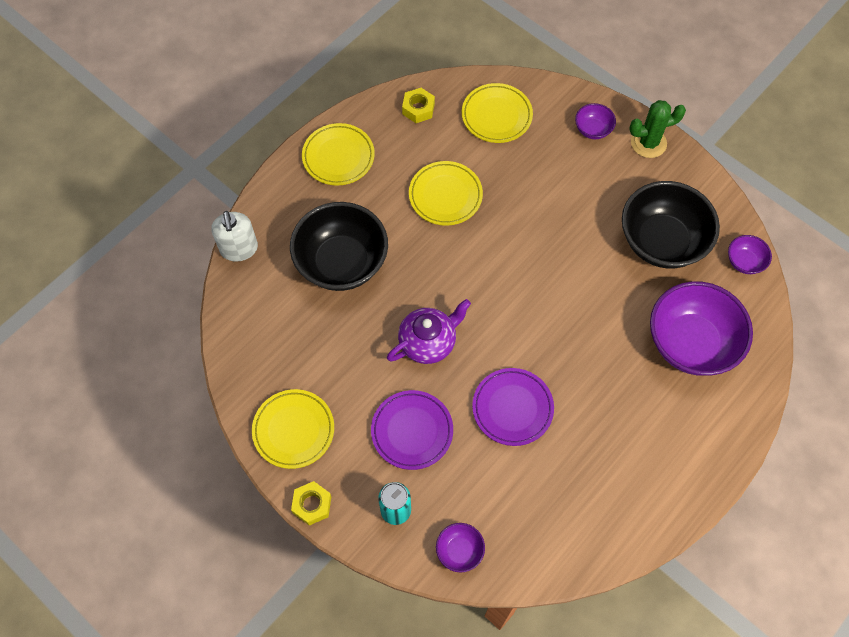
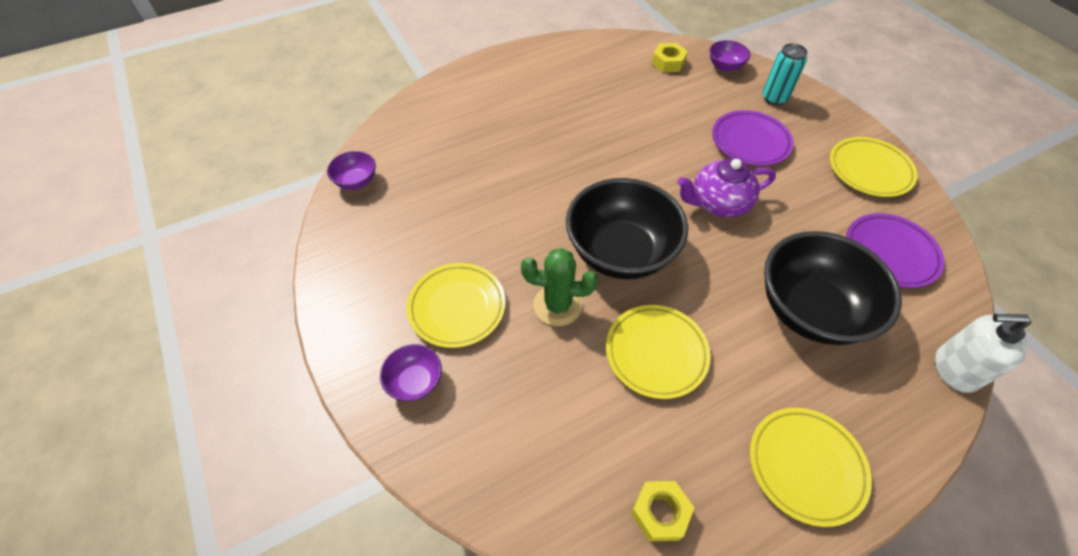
camera: 160 degrees left, 10 degrees down
white soap dispenser [211,211,258,262] -> white soap dispenser turned 90 degrees counterclockwise [935,314,1031,393]
yellow nut [291,481,331,526] -> yellow nut moved to [652,43,688,73]
yellow plate [462,83,533,143] -> yellow plate moved to [407,263,506,348]
purple plate [472,368,554,446] -> purple plate moved to [846,213,945,288]
black bowl [622,181,720,268] -> black bowl moved to [566,178,688,279]
green cactus [629,100,686,158] -> green cactus moved to [521,248,598,326]
purple bowl [650,281,753,376] -> none

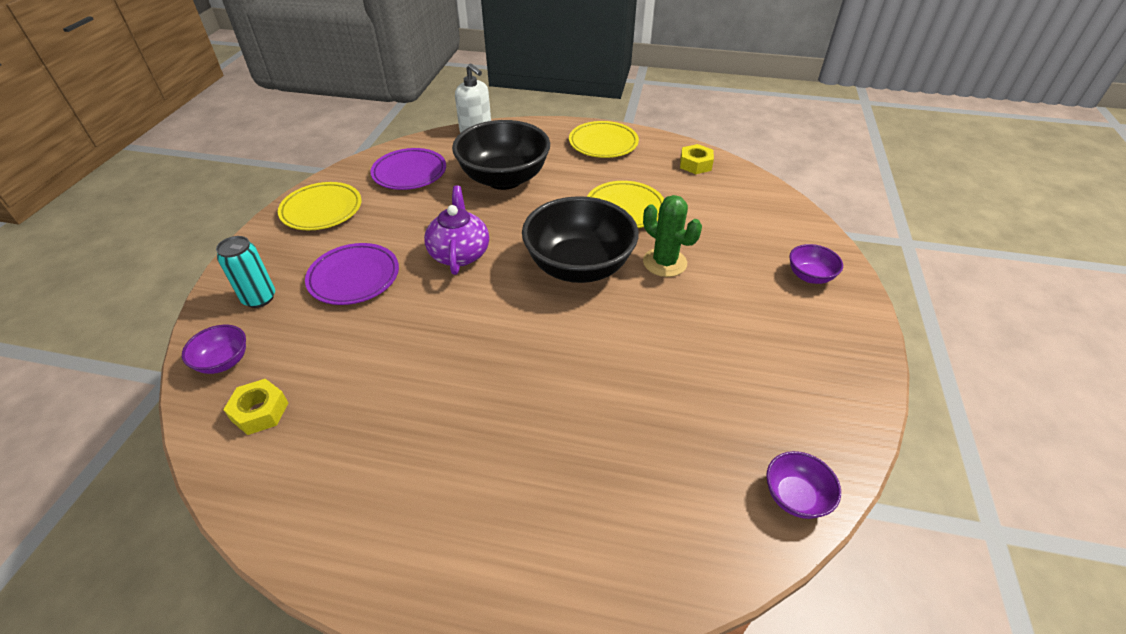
camera: 140 degrees left, 10 degrees down
yellow plate [407,263,506,348] -> none
purple teapot [677,159,776,218] -> purple teapot turned 120 degrees counterclockwise [424,186,489,275]

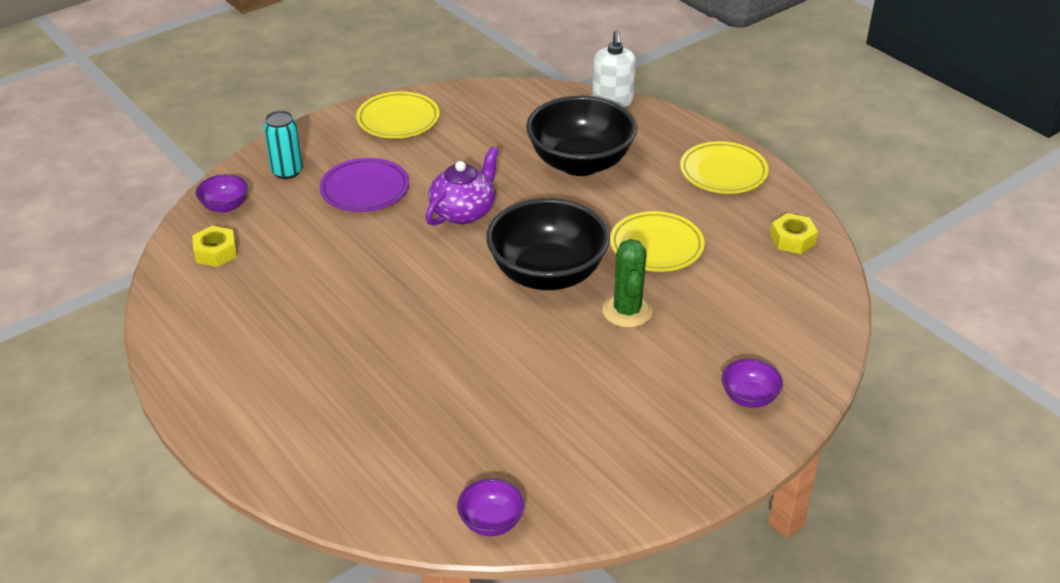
camera: 40 degrees right, 5 degrees down
purple plate [370,148,446,190] -> none

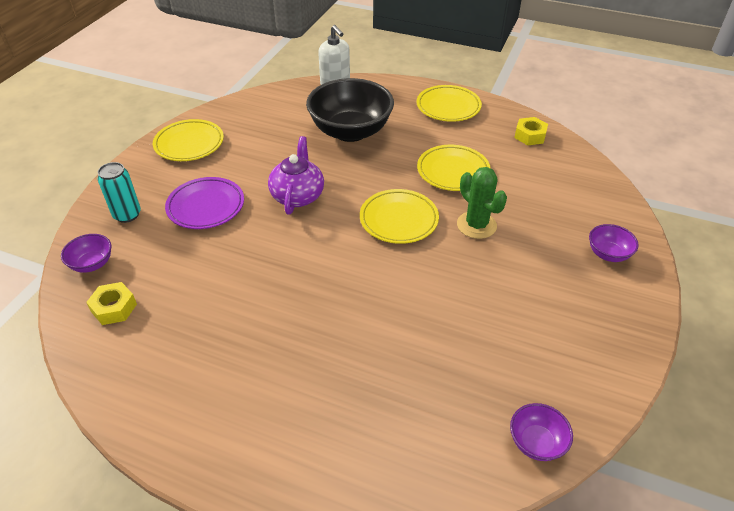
camera: 30 degrees left, 5 degrees up
black bowl [486,198,610,290] -> yellow plate [360,189,439,244]

